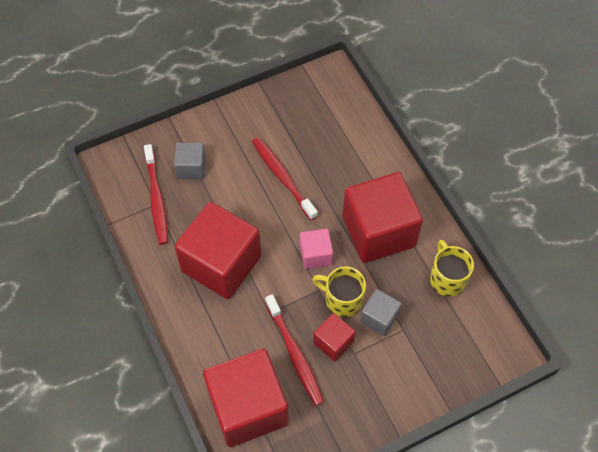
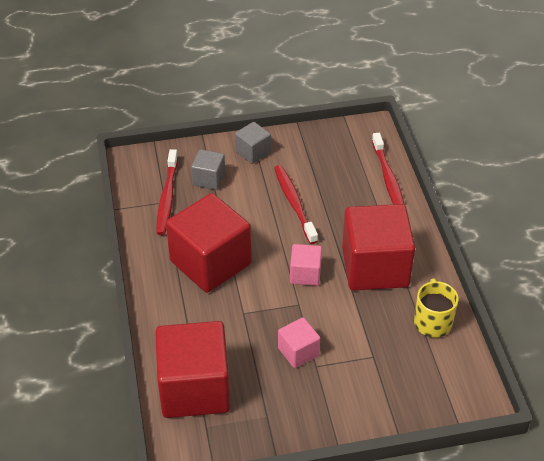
camera: 15 degrees right, 15 degrees down
red toothbrush [265,294,324,406] -> red toothbrush moved to [372,133,405,205]
yellow mug [312,266,366,317] -> none
red cube [313,313,356,361] -> pink cube [278,317,320,368]
grey cube [360,289,402,336] -> grey cube moved to [235,122,271,164]

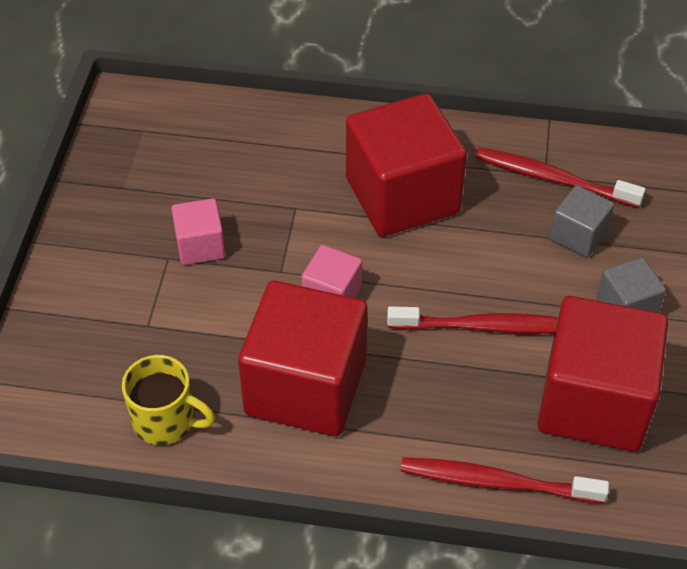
camera: 110 degrees right, 5 degrees up
red cube [155,321,230,418] -> red cube moved to [537,296,668,452]

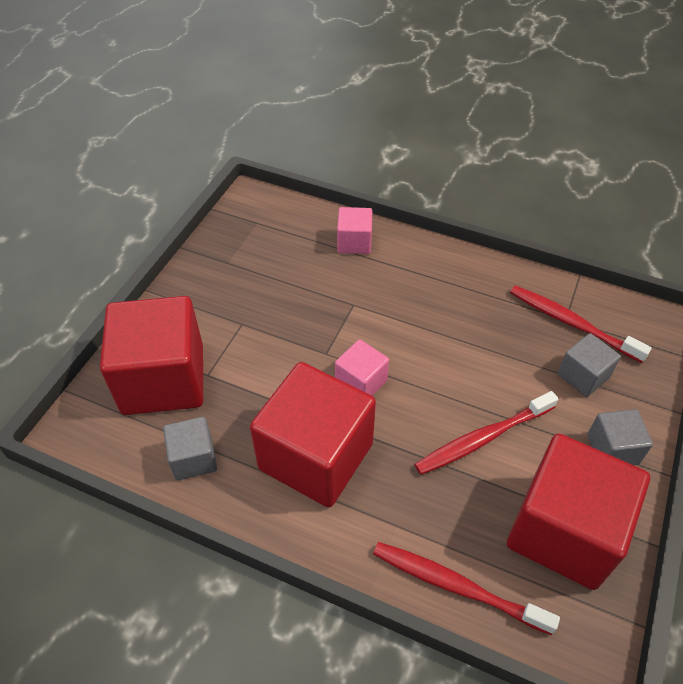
camera: 15 degrees right, 0 degrees up
yellow mug [122,355,215,445] -> grey cube [163,417,217,480]
pink cube [171,198,225,265] -> pink cube moved to [337,207,372,254]
red cube [346,93,467,237] -> red cube moved to [100,296,203,415]
red toothbrush [387,306,558,334] -> red toothbrush turned 135 degrees clockwise [414,391,558,475]

